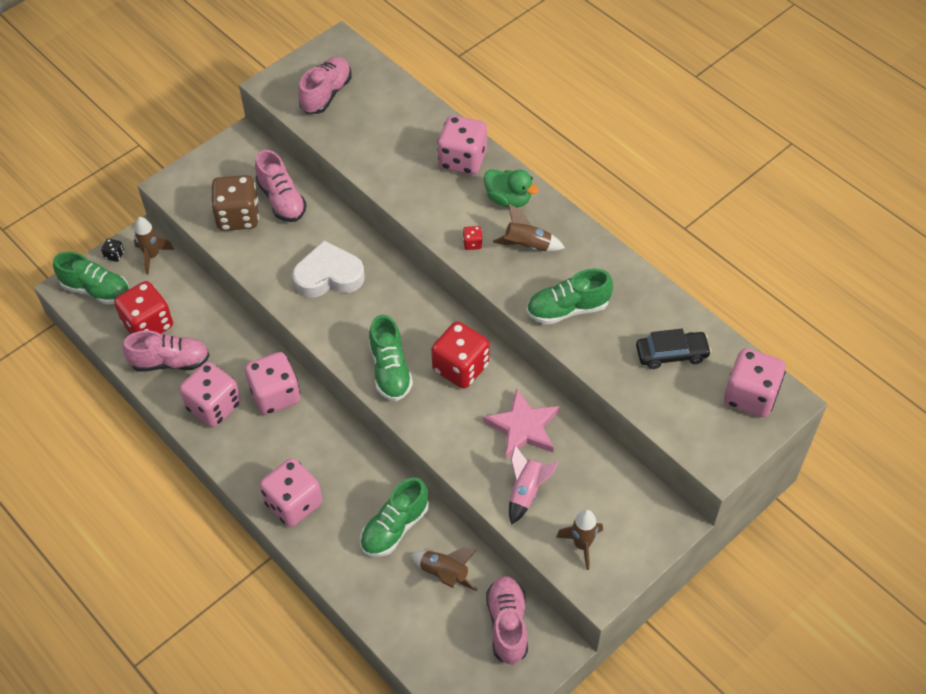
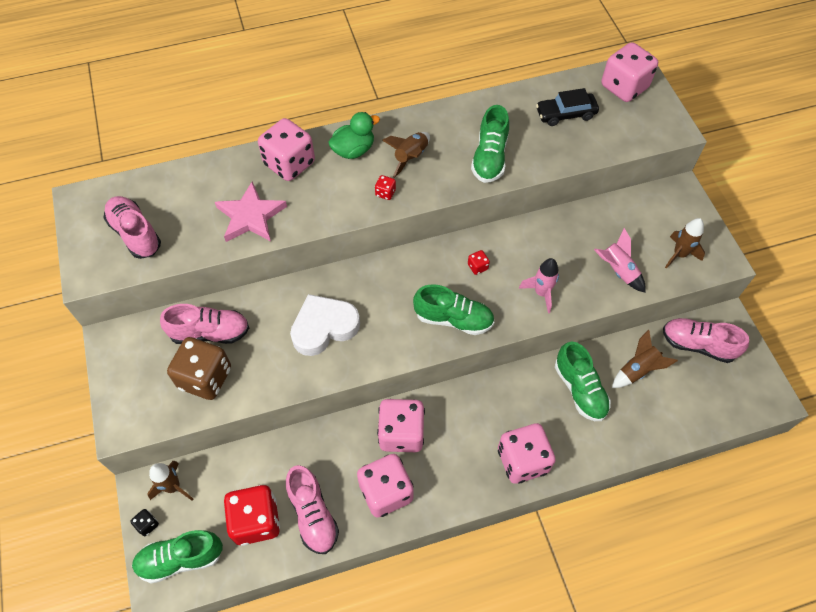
camera: 65 degrees left, 5 degrees up
green shoe [53,252,129,305] -> green shoe turned 150 degrees counterclockwise [132,530,223,583]
pink shoe [123,331,210,372] -> pink shoe turned 135 degrees clockwise [286,465,339,554]
white heart [292,241,365,298] -> white heart turned 45 degrees clockwise [290,294,360,356]
red dice [431,322,490,389] -> red dice [468,250,490,275], size x0.41
pink star [483,388,560,459] -> pink star moved to [215,181,287,242]
black car [636,329,711,369] -> black car turned 120 degrees counterclockwise [536,88,599,126]
none -> pink rocket [519,258,559,313]

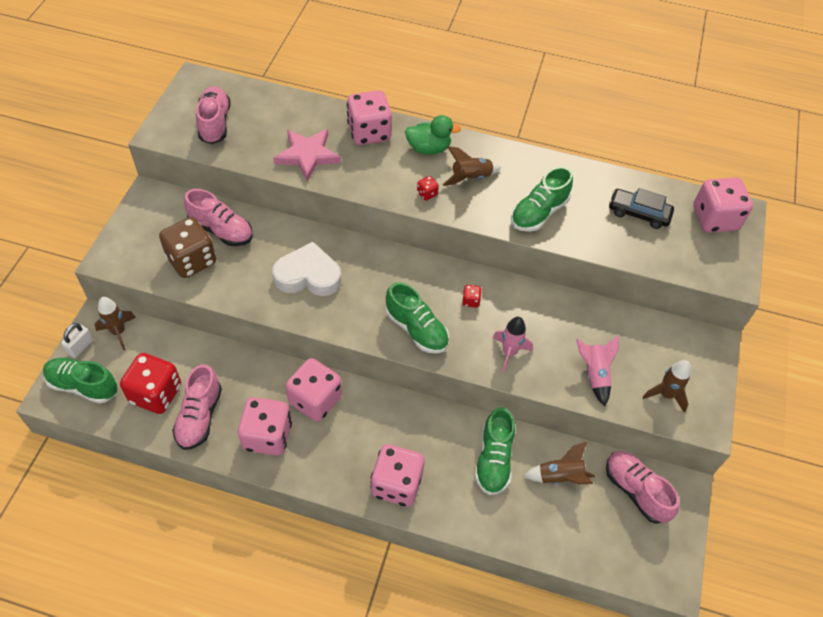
camera: 30 degrees right, 5 degrees down
black dice [130,509,159,536] -> white padlock [61,323,93,358]

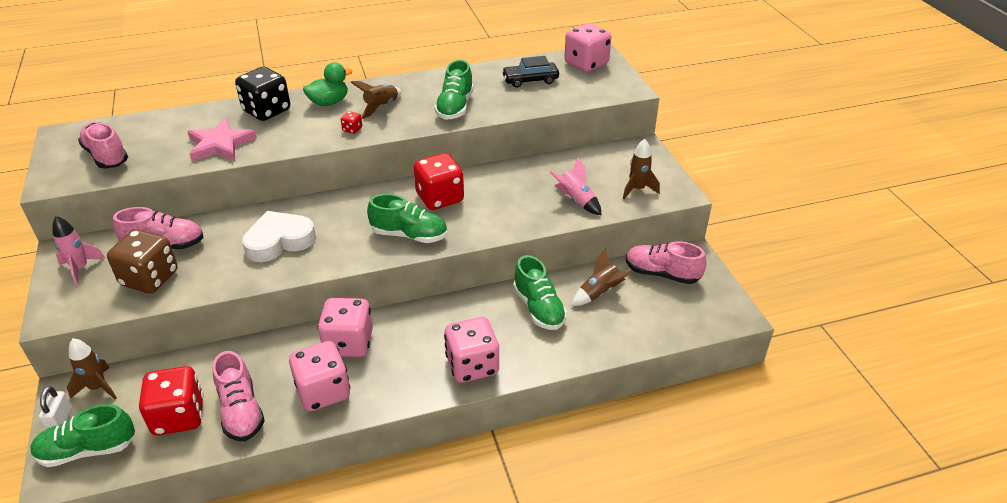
camera: 30 degrees left, 15 degrees down
pink dice [347,90,392,145] -> black dice [235,67,290,121]
red dice [462,285,482,308] -> red dice [413,153,464,210], size x2.43
pink rocket [492,317,533,373] -> pink rocket moved to [52,216,105,286]

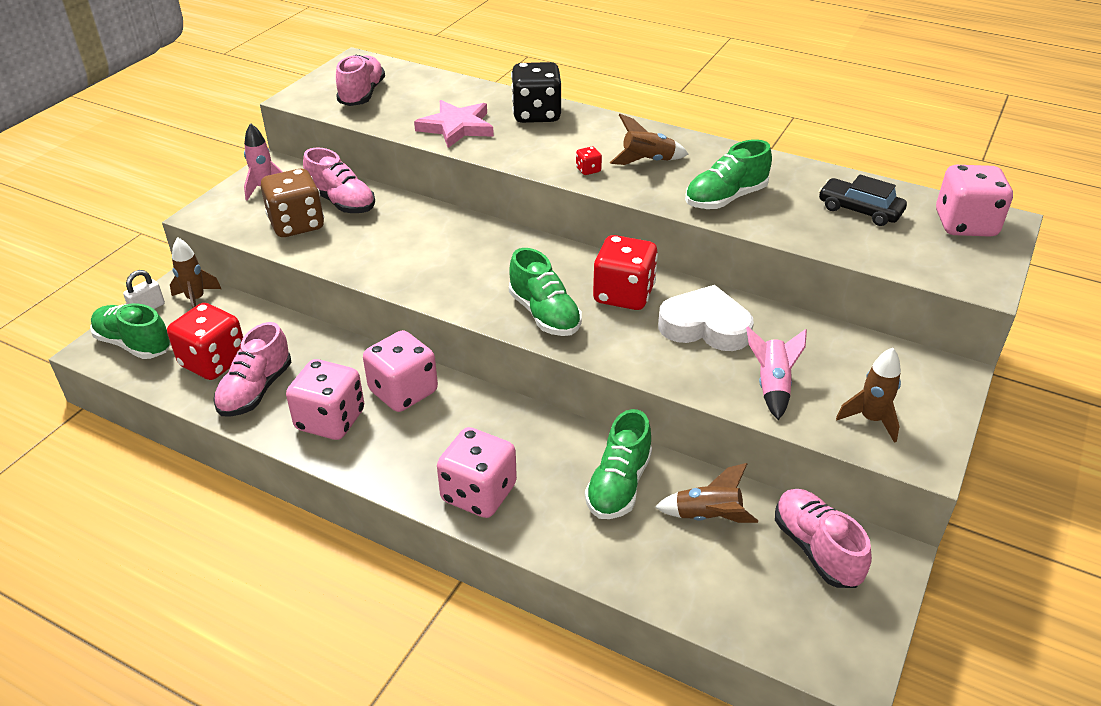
camera: 45 degrees right, 0 degrees up
white heart [242,211,316,262] -> white heart moved to [658,285,754,351]
green duck [303,63,353,106] -> none

